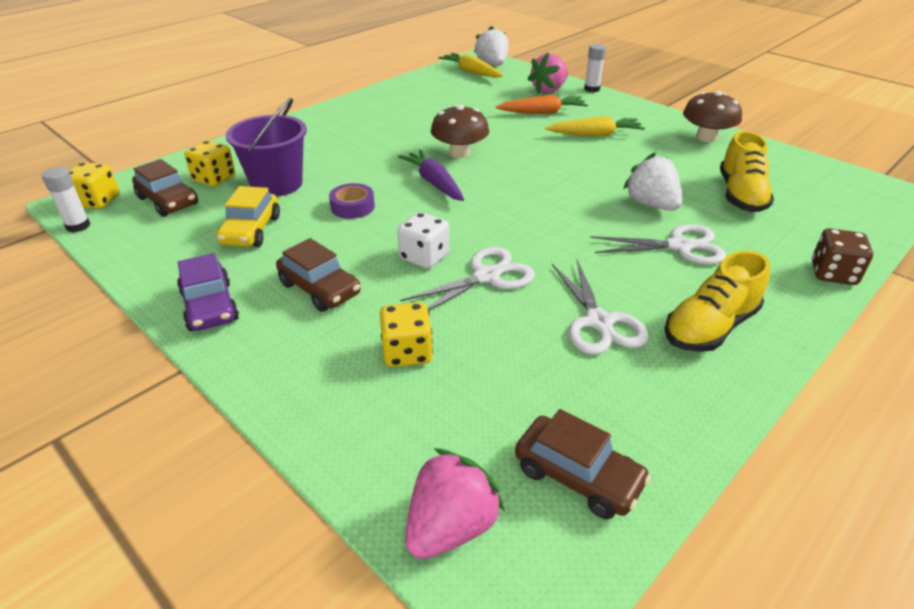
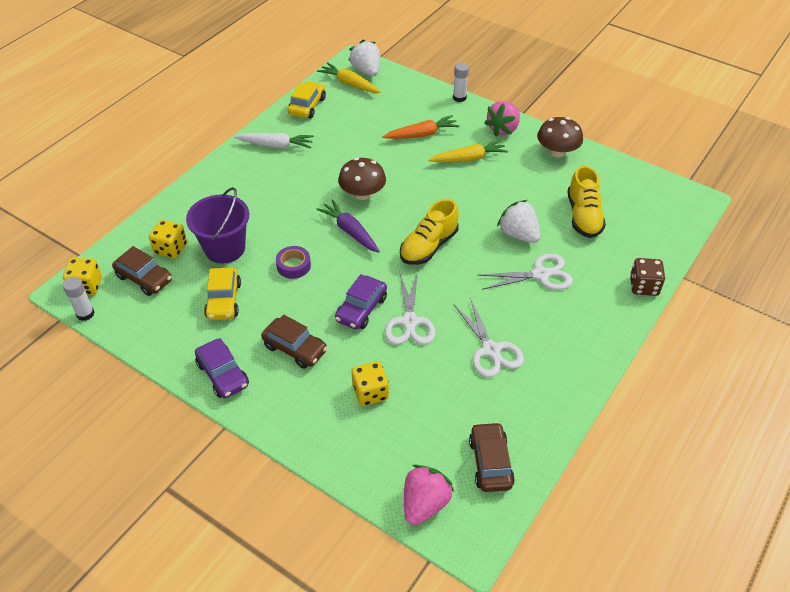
camera: 10 degrees left, 10 degrees up
white dice [397,212,449,269] -> purple car [335,274,387,330]
white scissors [400,247,535,311] -> white scissors turned 135 degrees clockwise [385,271,435,345]
brown car [515,409,651,519] -> brown car turned 120 degrees counterclockwise [469,422,515,492]
pink strawberry [527,53,568,94] -> pink strawberry moved to [484,101,520,136]
yellow shoe [664,250,770,352] -> yellow shoe moved to [400,199,459,265]
none -> white carrot [234,133,314,149]
none -> yellow car [288,81,326,119]

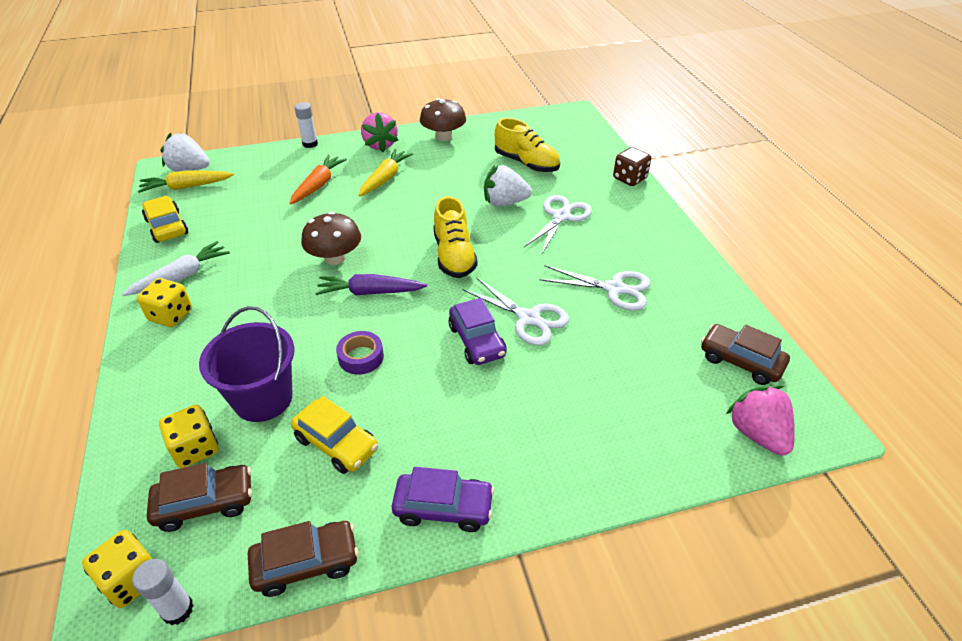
camera: 50 degrees left, 5 degrees down
brown car [261,315,328,369] -> brown car moved to [248,521,359,597]
yellow dice [352,361,389,406] -> yellow dice moved to [137,278,192,327]

